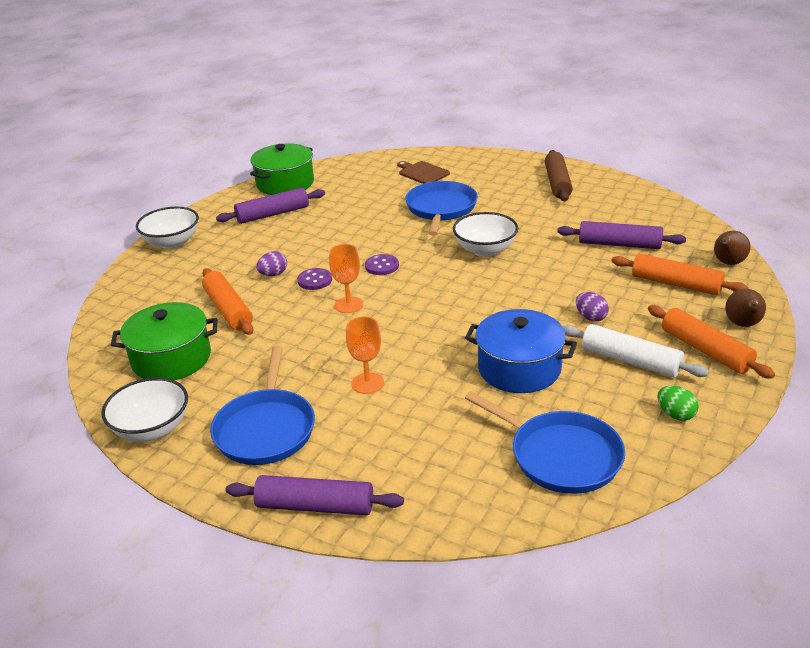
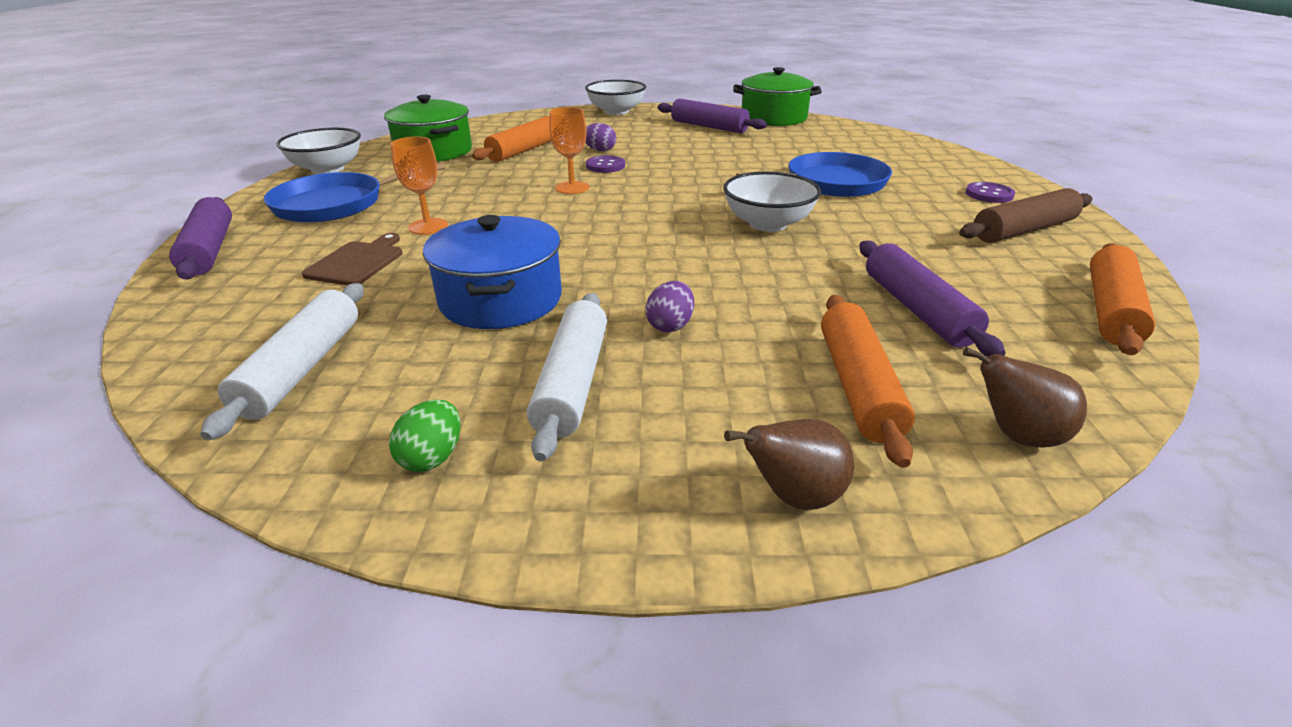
camera: 60 degrees right, 0 degrees up
purple button [365,254,399,275] -> purple button moved to [966,182,1015,203]
brown cutting board [397,161,450,184] -> brown cutting board moved to [302,233,403,285]
blue pan [465,391,625,494] -> white rolling pin [200,283,364,440]
orange rolling pin [648,305,775,379] -> orange rolling pin moved to [1090,243,1155,355]

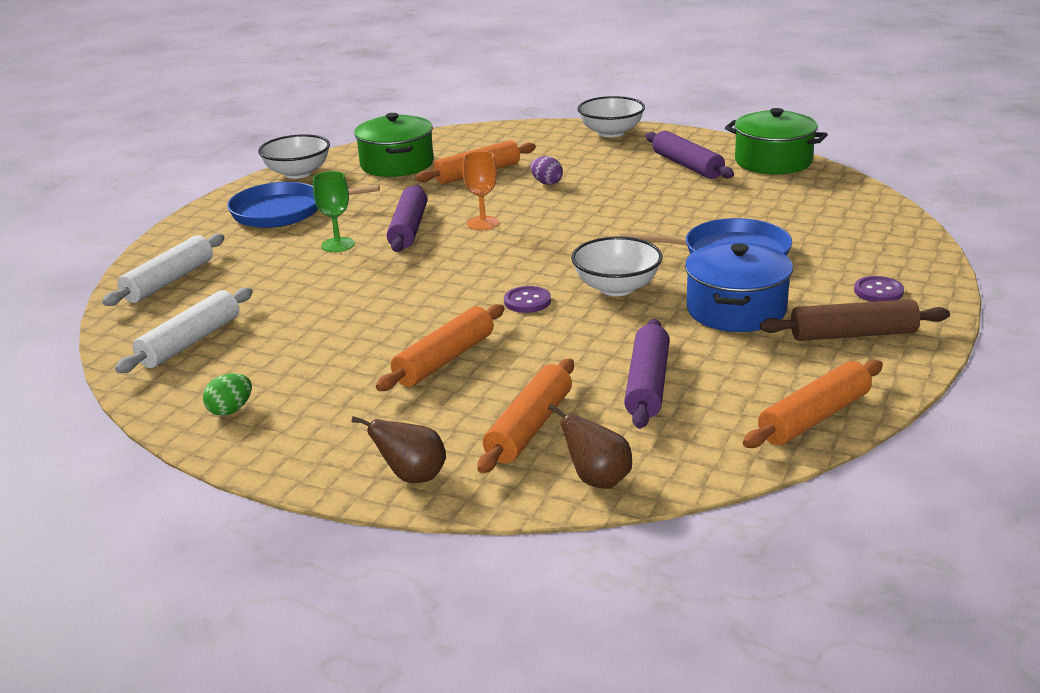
camera: 25 degrees right, 5 degrees down
purple rolling pin [169,197,232,279] -> purple rolling pin moved to [387,185,427,252]
brown cutting board [302,233,403,285] -> none
orange goblet [391,137,448,235] -> green goblet [313,171,355,252]
blue pot [423,215,562,329] -> blue pot moved to [685,242,793,332]
white rolling pin [527,293,607,462] -> white rolling pin moved to [102,234,225,306]
purple button [586,155,625,173] -> purple button moved to [504,286,551,313]
purple egg [646,281,694,333] -> orange rolling pin [376,304,504,391]

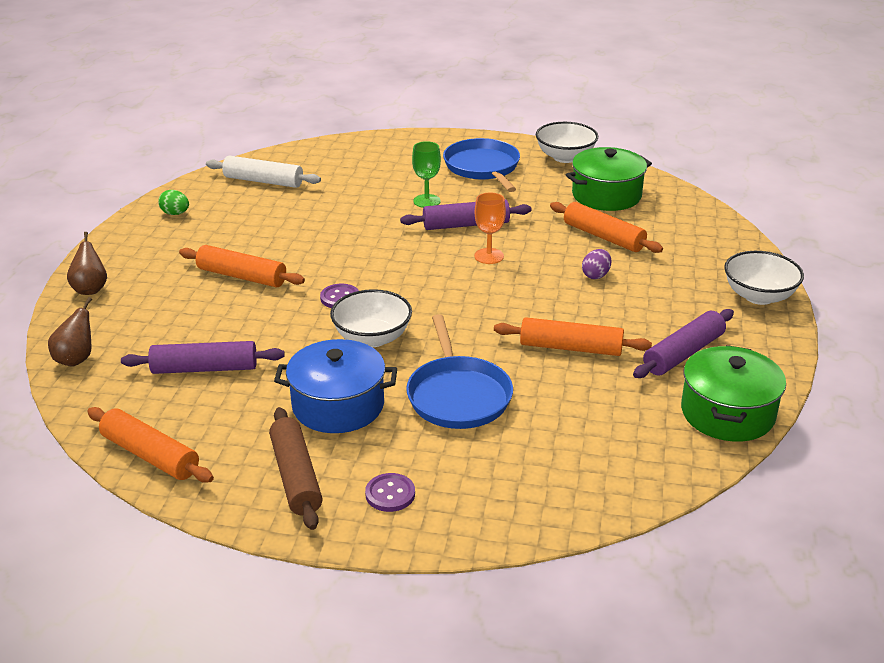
camera: 75 degrees right, 5 degrees up
white rolling pin [102,234,225,306] -> none
orange rolling pin [477,358,574,473] -> orange rolling pin moved to [494,317,652,356]

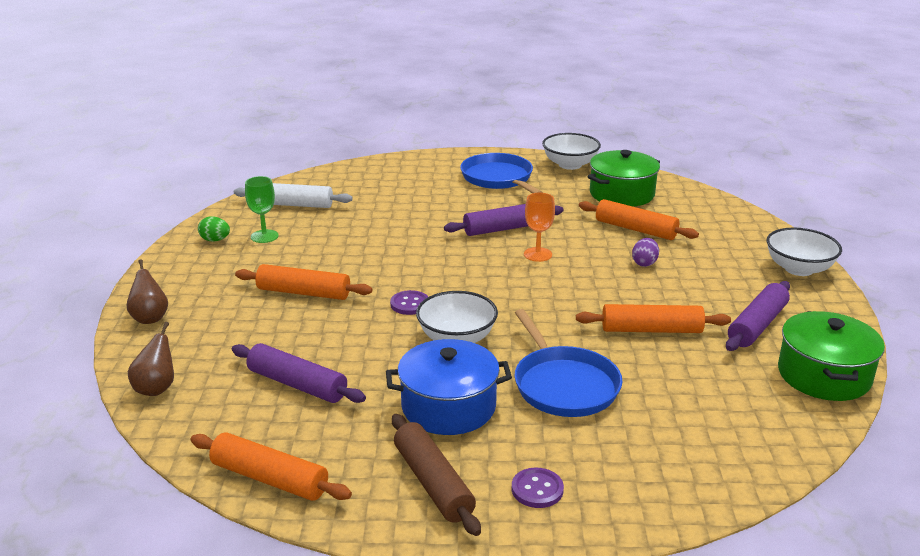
camera: 10 degrees left, 5 degrees down
purple rolling pin [121,341,285,374] -> purple rolling pin turned 45 degrees clockwise [232,343,366,403]
green goblet [412,141,441,208] -> green goblet moved to [245,176,279,243]

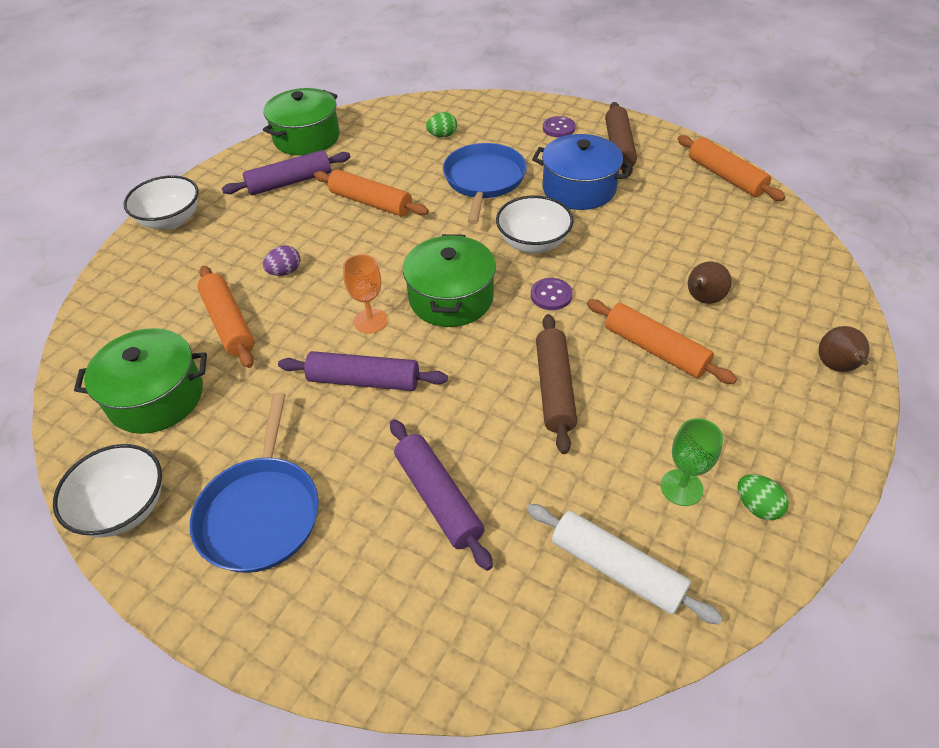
camera: 150 degrees left, 20 degrees up
brown pear [128,322,174,396] -> brown pear moved to [688,262,732,304]
purple rolling pin [232,343,366,403] -> purple rolling pin moved to [390,419,493,571]
none -> green pot [403,234,496,327]
none -> green egg [426,112,457,137]
none -> brown rolling pin [536,314,577,454]

